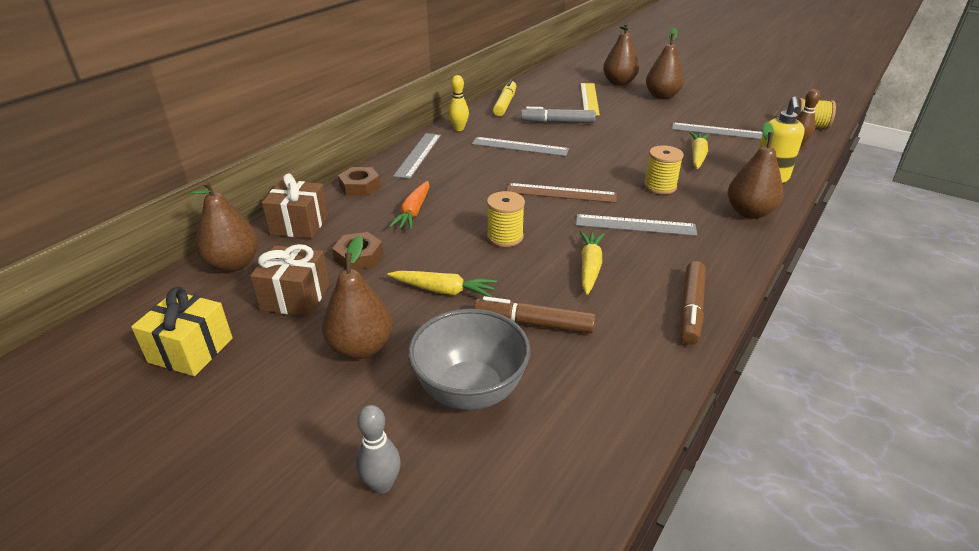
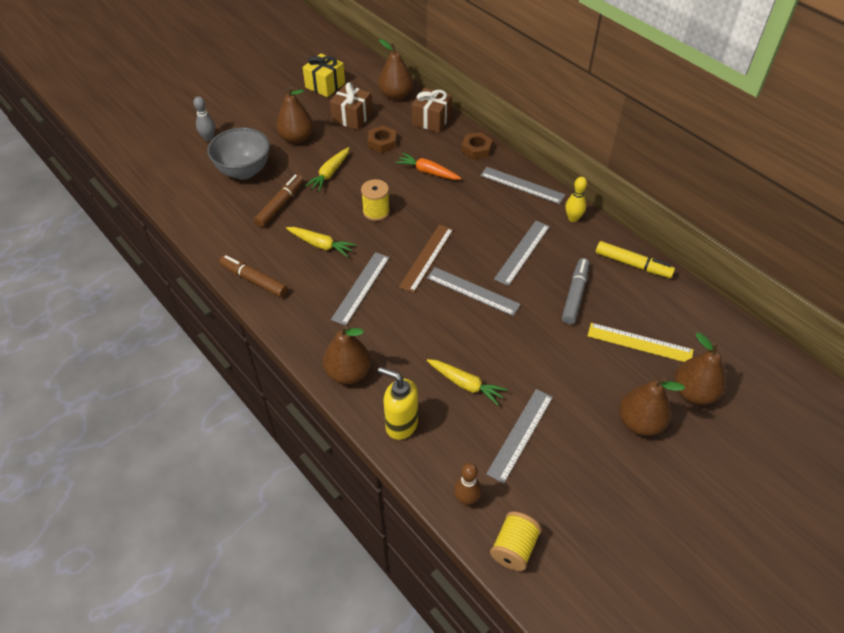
camera: 105 degrees right, 15 degrees up
yellow spool [644,145,684,194] -> none
none -> grey ruler [427,267,521,316]

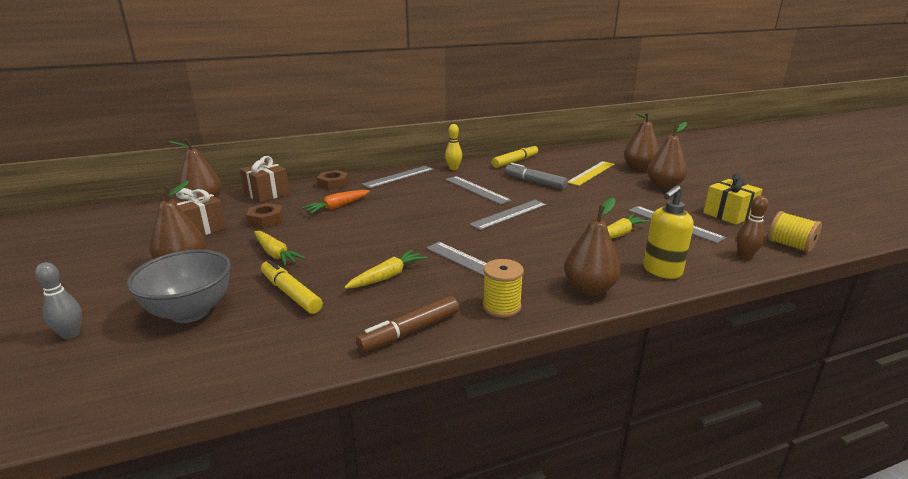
camera: 70 degrees left, 25 degrees down
brown marker [254,174,304,227] -> yellow marker [261,259,323,314]
yellow gift [302,54,345,97] -> yellow gift moved to [703,173,763,225]
yellow spool [361,179,390,221] -> yellow spool moved to [483,259,524,317]
brown ruler [399,225,453,293] -> none

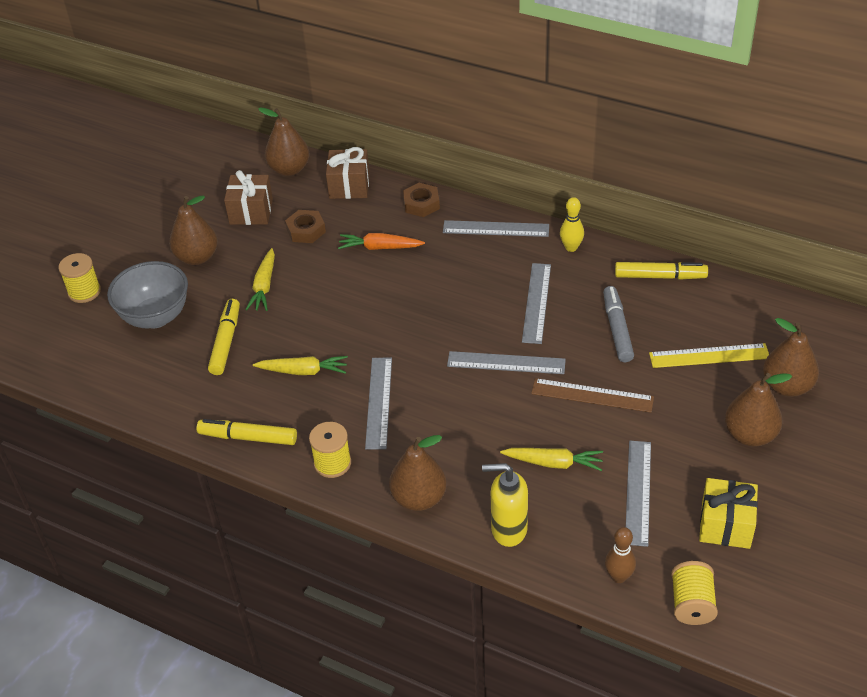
camera: 50 degrees right, 20 degrees up
grey bowling pin [35,262,82,339] -> yellow spool [59,253,101,303]
brown marker [356,296,459,352] -> yellow marker [197,419,297,445]
none -> brown ruler [531,378,654,413]

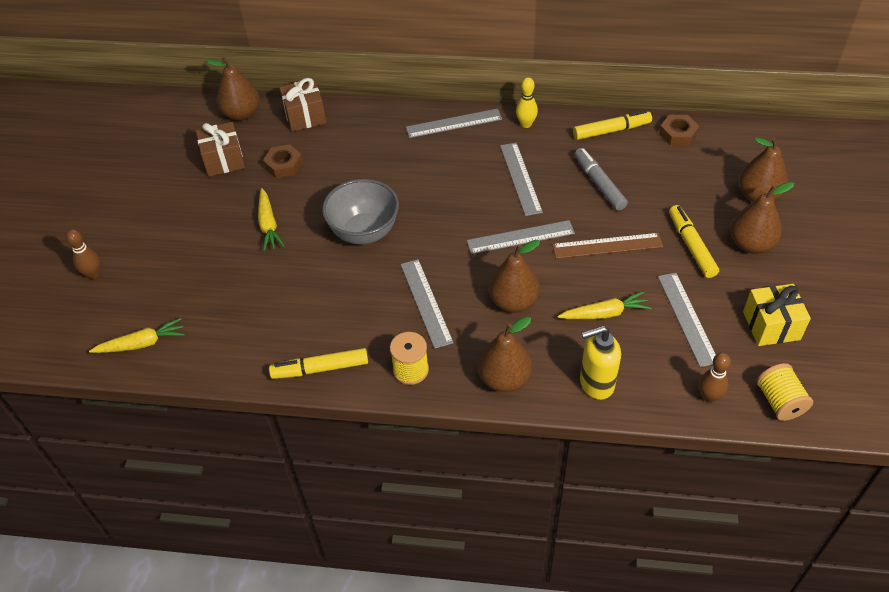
camera: 20 degrees left, 5 degrees up
yellow spool [59,253,101,303] -> brown bowling pin [66,229,100,279]
grey bowl [107,261,188,329] -> grey bowl moved to [322,179,399,244]
brown pear [169,195,218,265] -> brown pear moved to [489,240,540,313]
yellow marker [208,299,240,375] -> yellow marker moved to [669,205,719,278]
yellow carrot [253,356,348,375] -> yellow carrot moved to [89,318,185,353]
orange carrot [338,233,425,250] -> none
brown nut [403,183,440,217] -> brown nut moved to [659,115,699,146]
yellow ruler [649,343,769,368] -> none

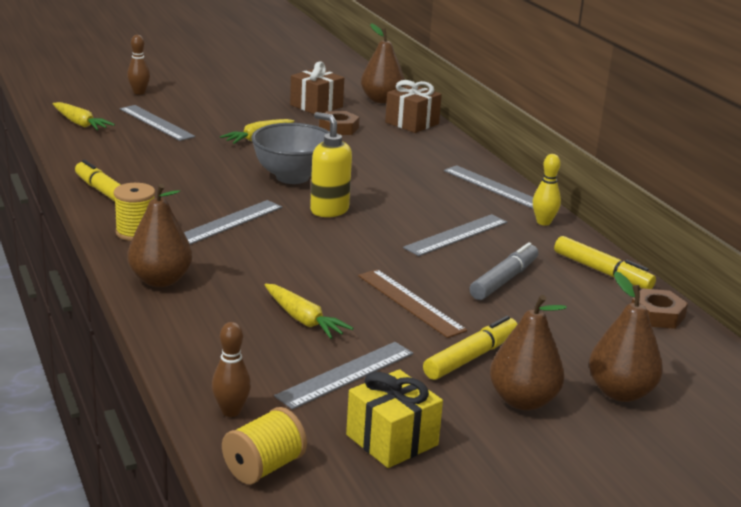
camera: 55 degrees right, 25 degrees down
grey ruler [467,220,575,254] -> grey ruler moved to [120,105,195,141]
brown pear [489,240,540,313] -> none
yellow soap dispenser [580,326,621,400] -> yellow soap dispenser moved to [310,112,352,217]

